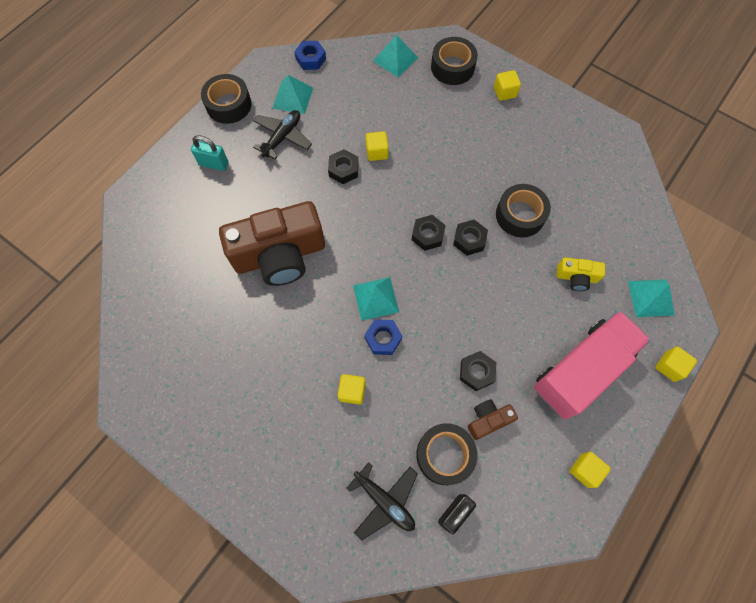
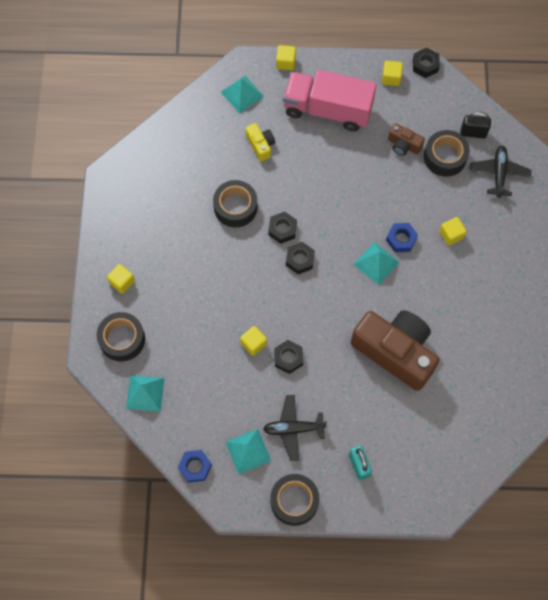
camera: 125 degrees left, 0 degrees up
black nut [460,351,496,391] -> black nut moved to [413,48,440,78]

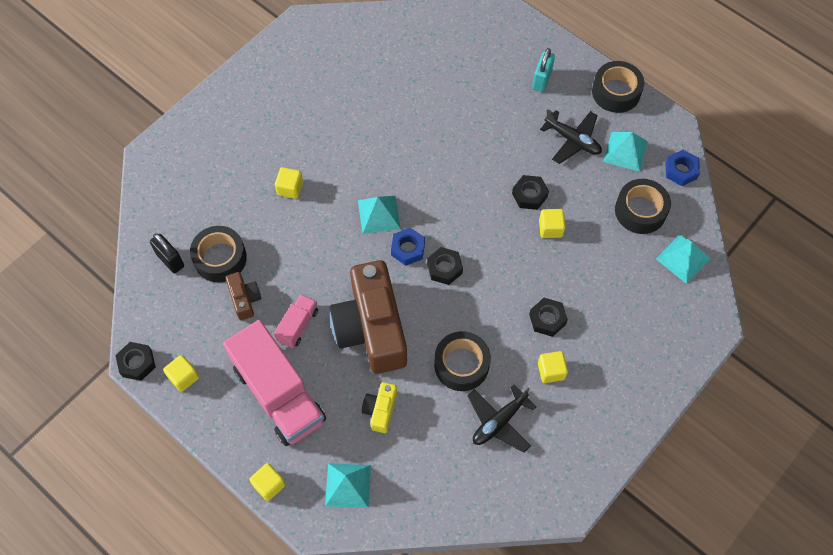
camera: 140 degrees left, 5 degrees down
black tape [97,312,145,361] -> black tape moved to [615,179,671,234]
yellow cube [107,264,135,294] -> yellow cube moved to [538,351,568,383]
black nut [268,212,297,244] -> black nut moved to [529,298,568,337]
brown camera [351,310,439,391] -> brown camera moved to [330,260,407,374]
blue nut [386,223,418,252] -> blue nut moved to [391,228,425,266]
black plane [470,146,531,198] -> black plane moved to [467,385,537,453]
none -> pink truck [274,294,318,348]

